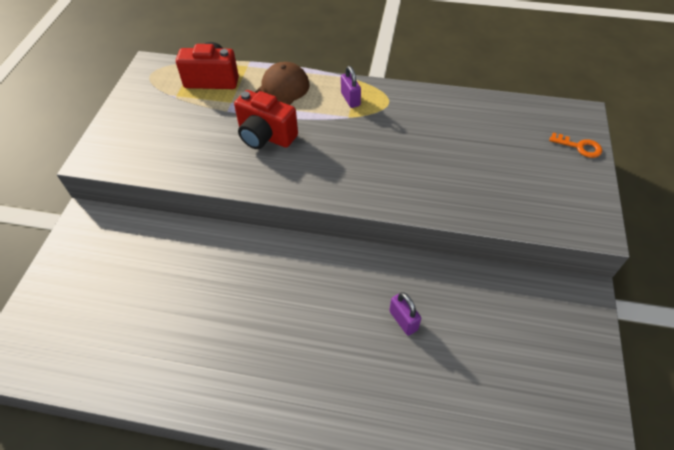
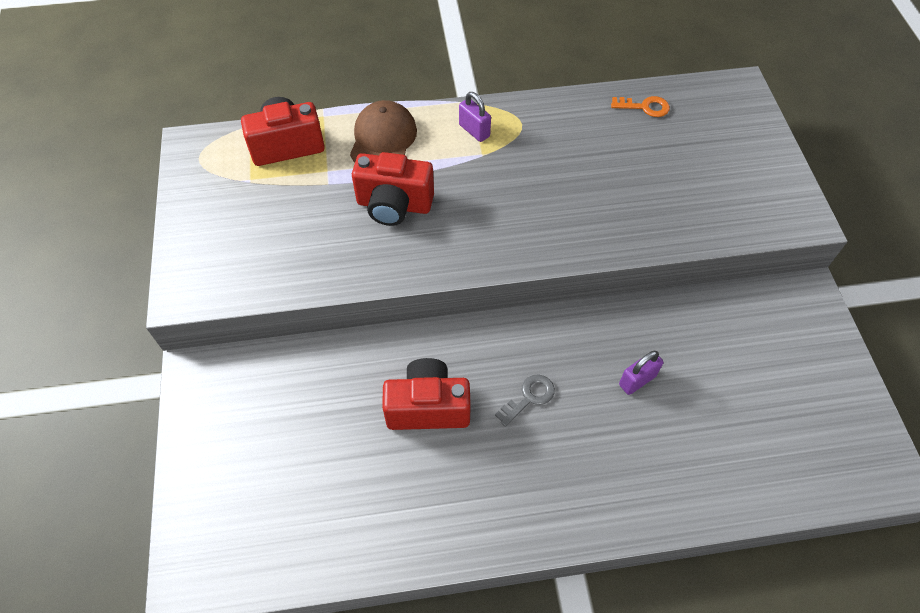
camera: 20 degrees left, 5 degrees up
purple padlock [389,292,421,336] -> purple padlock turned 75 degrees counterclockwise [619,351,663,395]
orange key [549,133,602,158] -> orange key moved to [611,96,670,117]
none -> red camera [382,358,471,430]
none -> grey key [495,374,555,427]

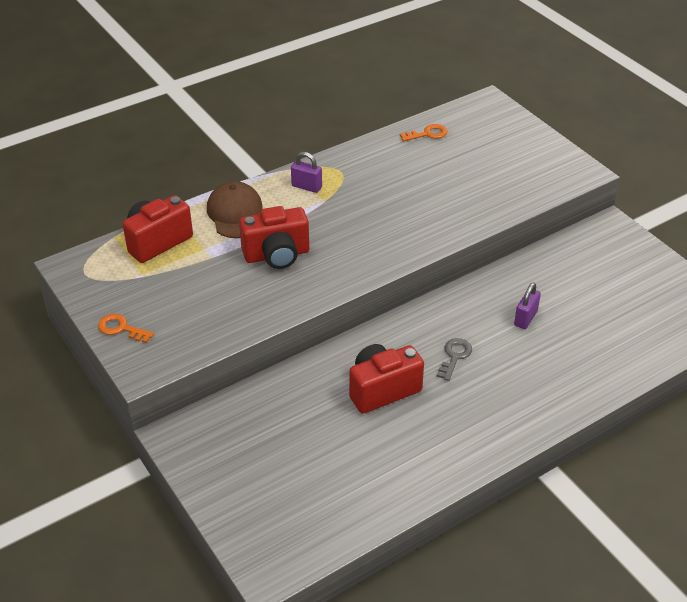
camera: 25 degrees left, 15 degrees down
none -> orange key [98,314,154,343]

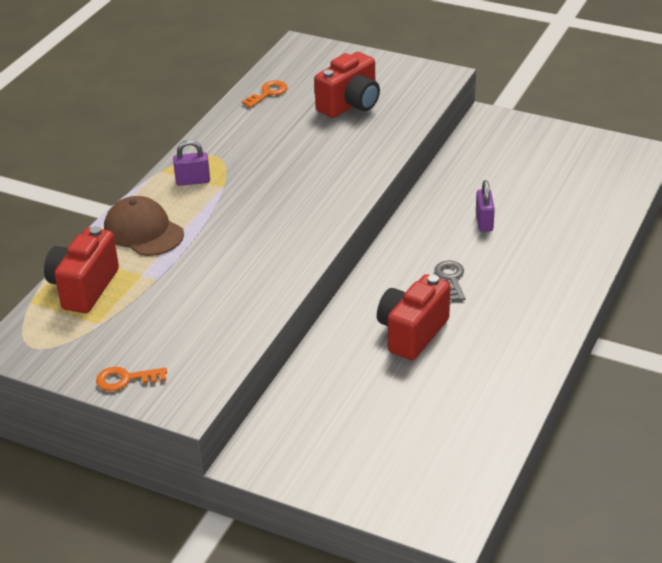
camera: 30 degrees left, 5 degrees down
red camera [239,206,309,269] -> red camera moved to [314,52,380,118]

